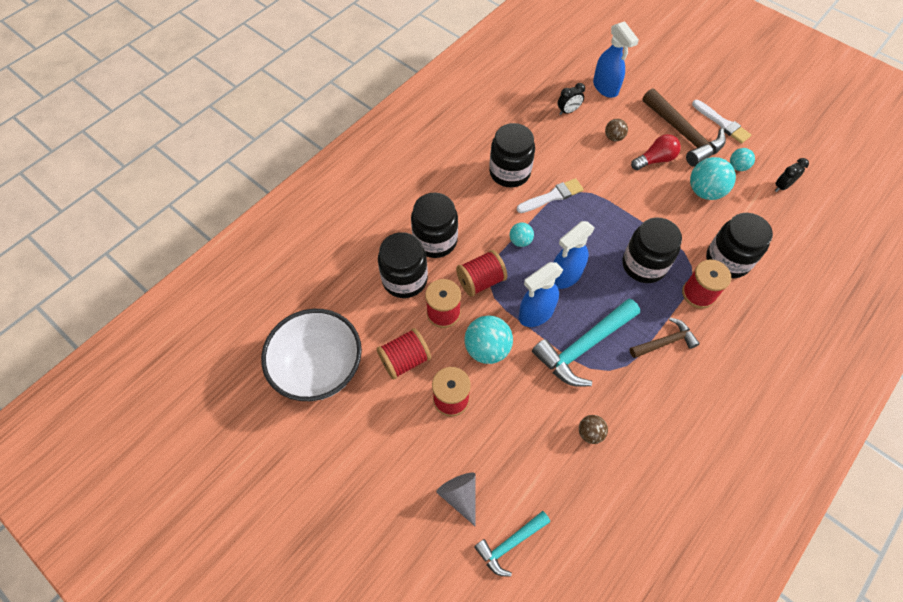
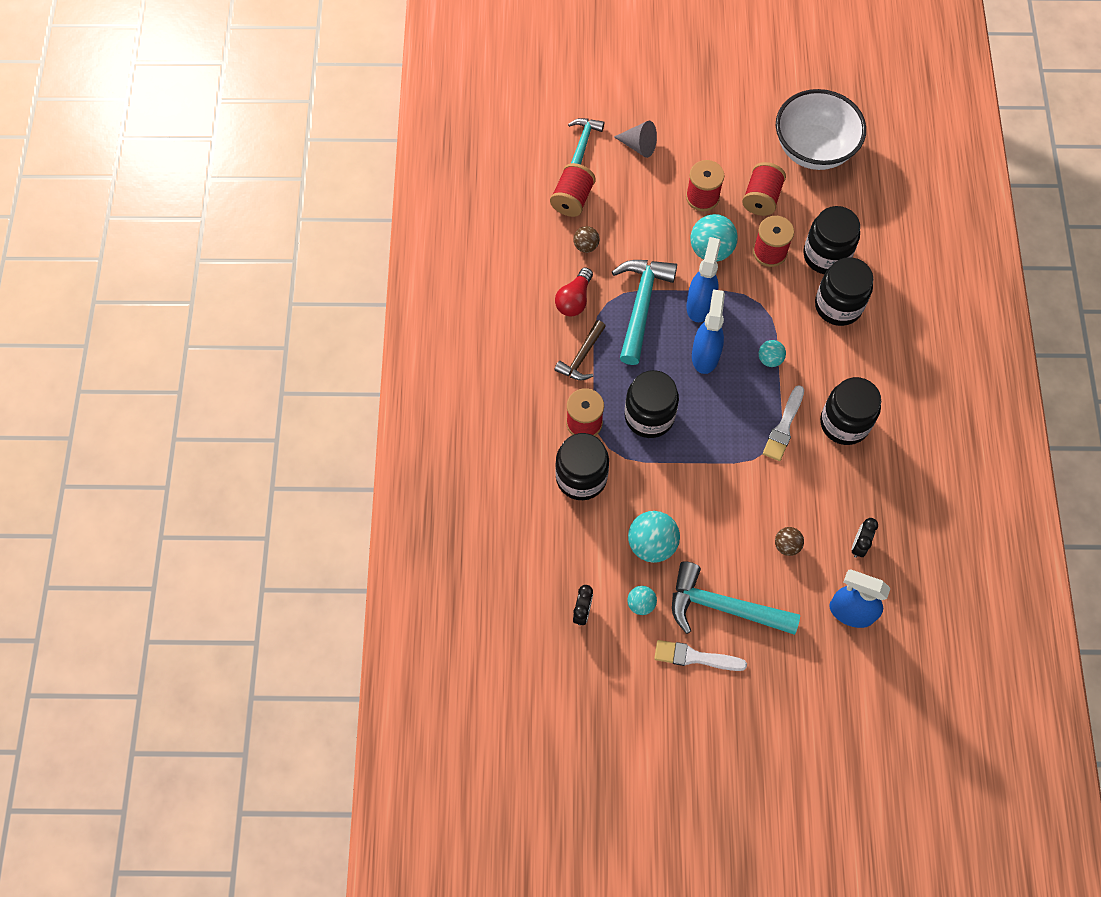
camera: 140 degrees right, 5 degrees up
red spool [456,250,507,297] -> red spool moved to [550,163,596,217]
red light bulb [631,134,681,170] -> red light bulb moved to [555,267,593,317]
brown hammer [642,88,726,167] -> turquoise hammer [672,561,800,635]

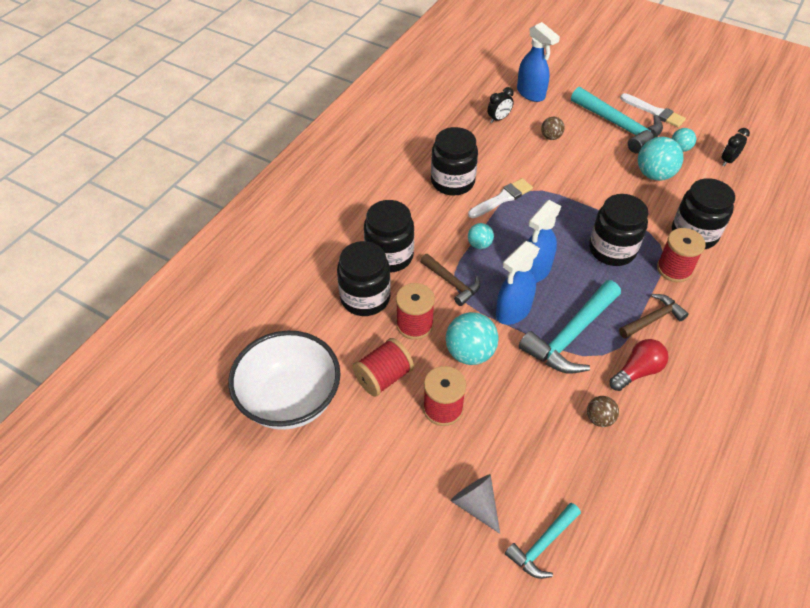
camera: 150 degrees left, 15 degrees down
red spool [550,163,596,217] -> none
none -> brown hammer [420,254,480,306]

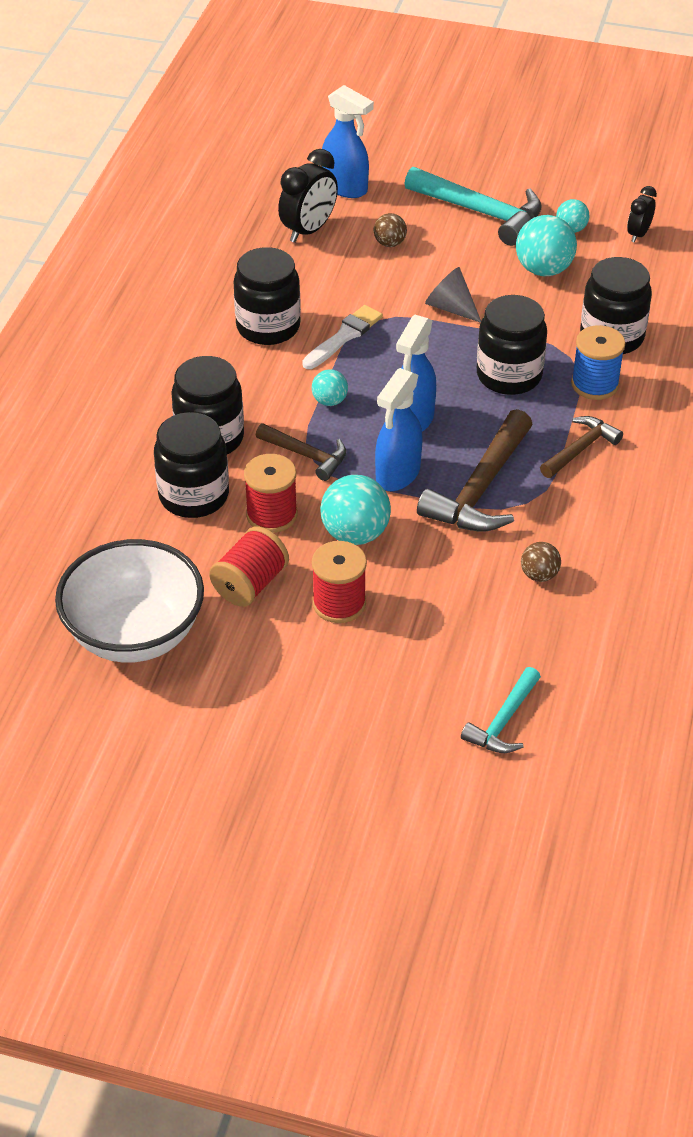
camera: 15 degrees left, 5 degrees down
grey cone [451,474,500,534] -> grey cone moved to [425,267,481,323]
black clock [487,87,514,123] -> black clock [278,149,338,243], size x1.68
turquoise hammer [519,280,621,374] -> brown hammer [417,409,533,532]
red light bulb [609,339,669,391] -> none
white brush [620,93,686,127] -> none
red spool [657,228,706,282] -> blue spool [571,325,625,400]

